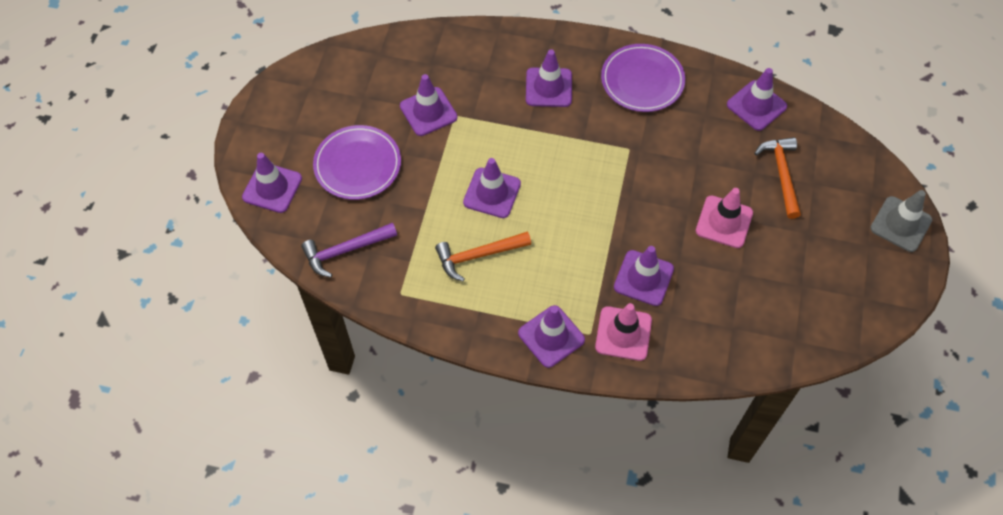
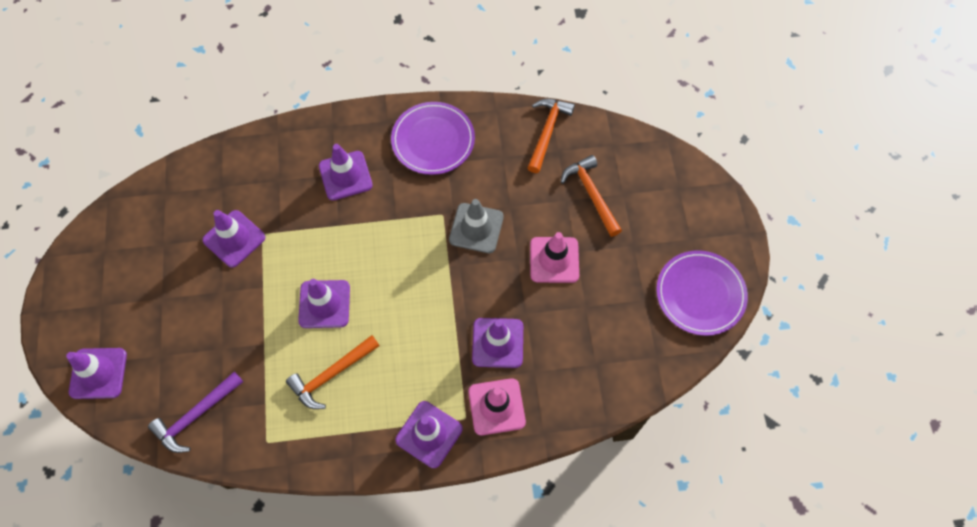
camera: 20 degrees left, 5 degrees up
purple plate [313,125,401,200] -> purple plate moved to [656,250,748,336]
purple traffic cone [727,68,787,131] -> orange hammer [527,99,575,173]
grey traffic cone [870,190,932,252] -> grey traffic cone moved to [449,199,504,253]

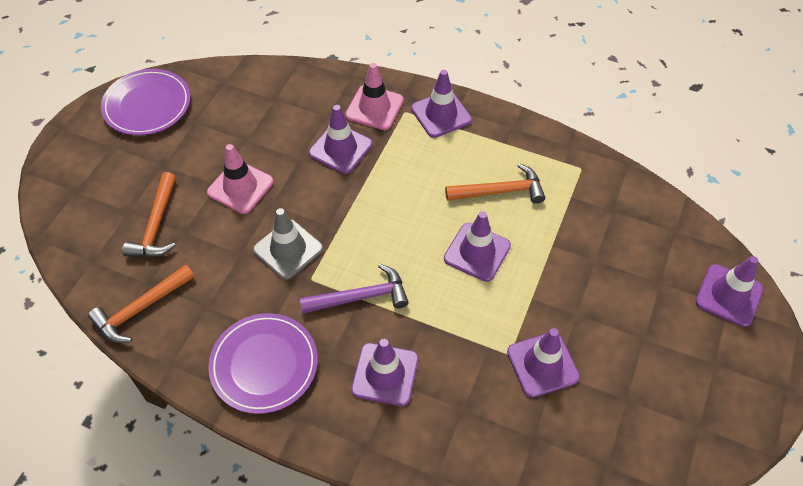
camera: 150 degrees left, 10 degrees down
purple hammer [148,371,243,453] -> purple hammer moved to [300,264,409,314]

